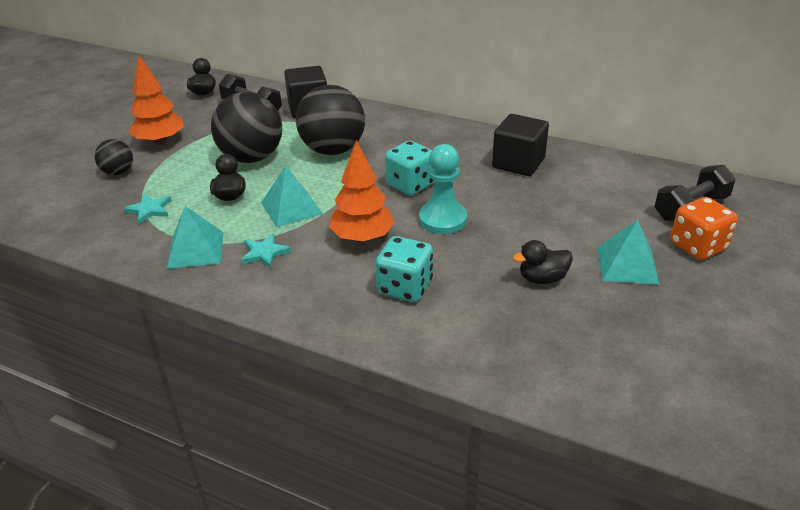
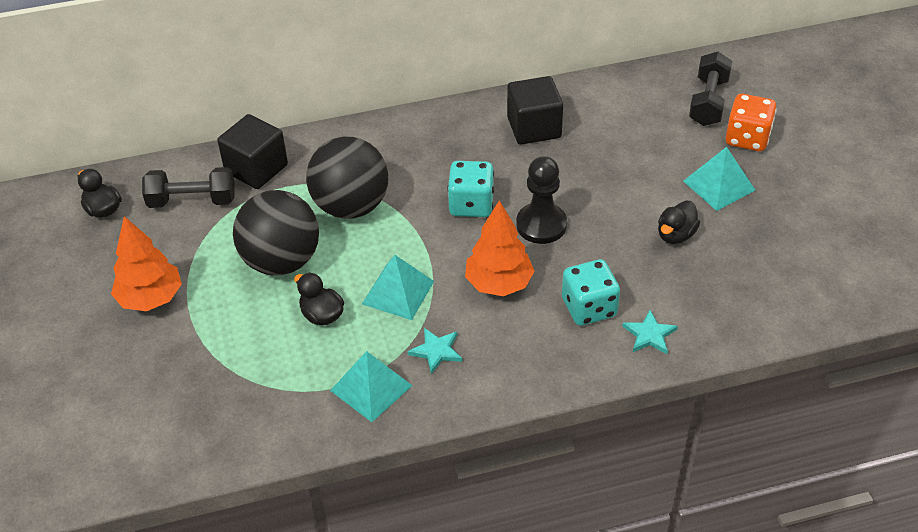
camera: 40 degrees left, 10 degrees up
black ball [95,139,133,175] -> none
turquoise star [124,194,171,224] -> turquoise star moved to [622,310,678,354]
turquoise pawn [419,144,467,234] -> black pawn [516,156,567,244]

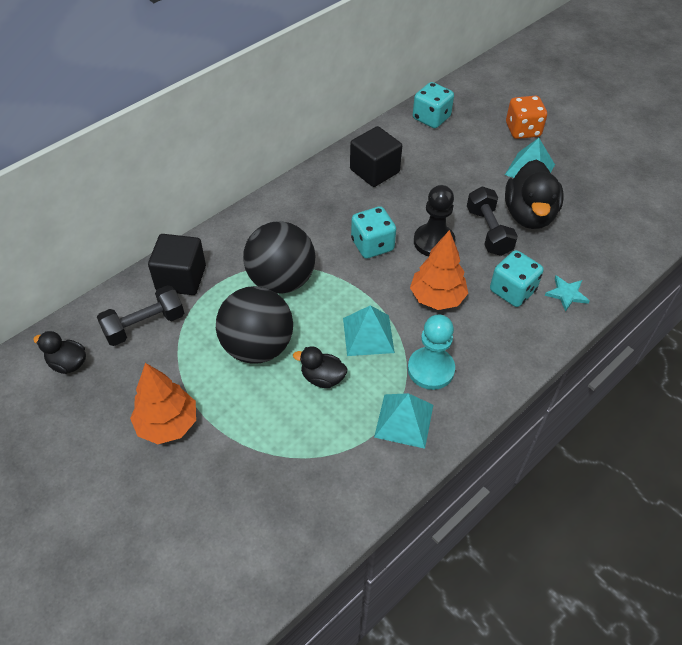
camera: 30 degrees left, 5 degrees up
turquoise star [408,328,462,374] -> turquoise pawn [408,315,455,390]
black duck [658,201,700,244] -> black duck [505,160,564,229], size x1.87
black dumbbell [689,52,732,126] -> black dumbbell moved to [467,187,518,256]
none -> turquoise dice [413,82,454,128]

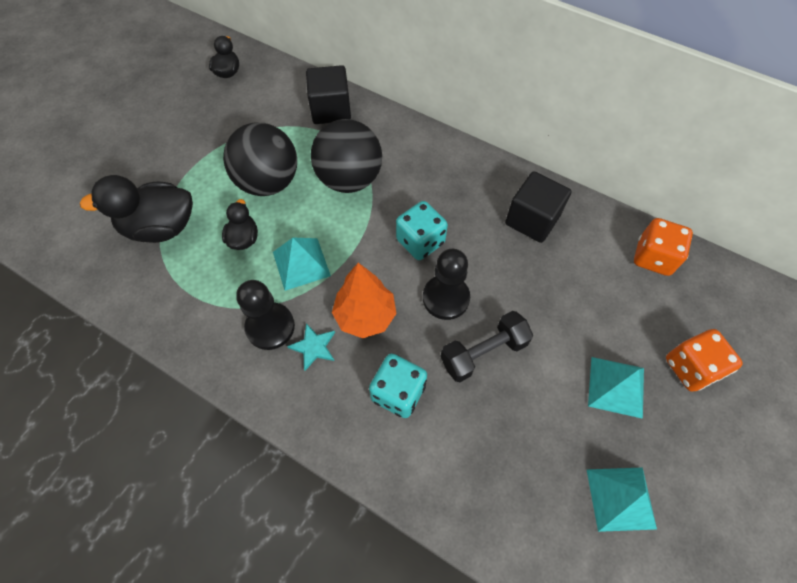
camera: 75 degrees right, 10 degrees up
black dumbbell [97,285,184,346] -> none
orange tree [130,363,196,444] -> none
turquoise pyramid [374,393,433,449] -> turquoise pyramid moved to [586,467,657,532]
turquoise pawn [408,315,455,390] -> black pawn [236,280,295,350]
turquoise dice [413,82,454,128] -> orange dice [634,218,693,276]
black duck [505,160,564,229] -> black duck moved to [80,175,193,243]
turquoise star [545,276,590,312] -> turquoise star moved to [287,323,335,371]

